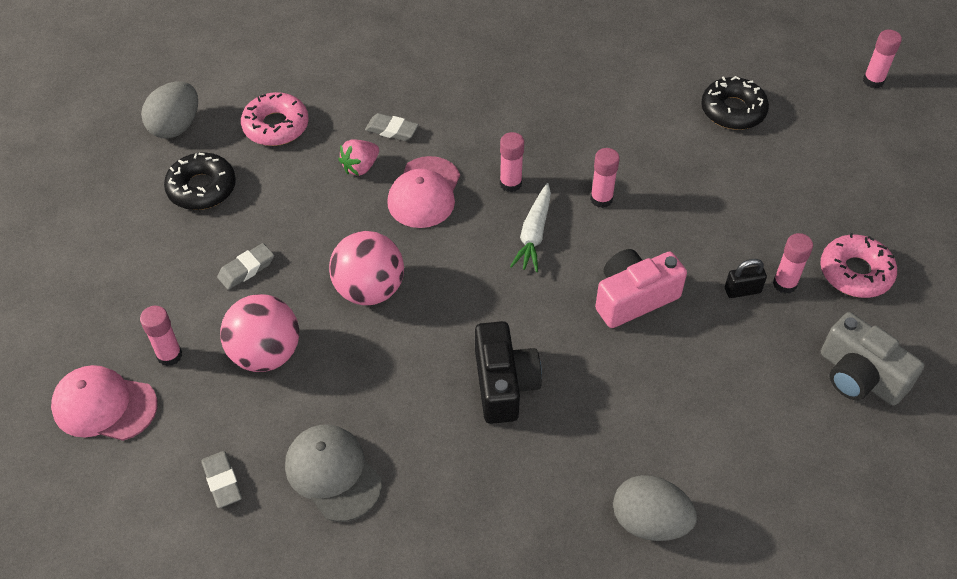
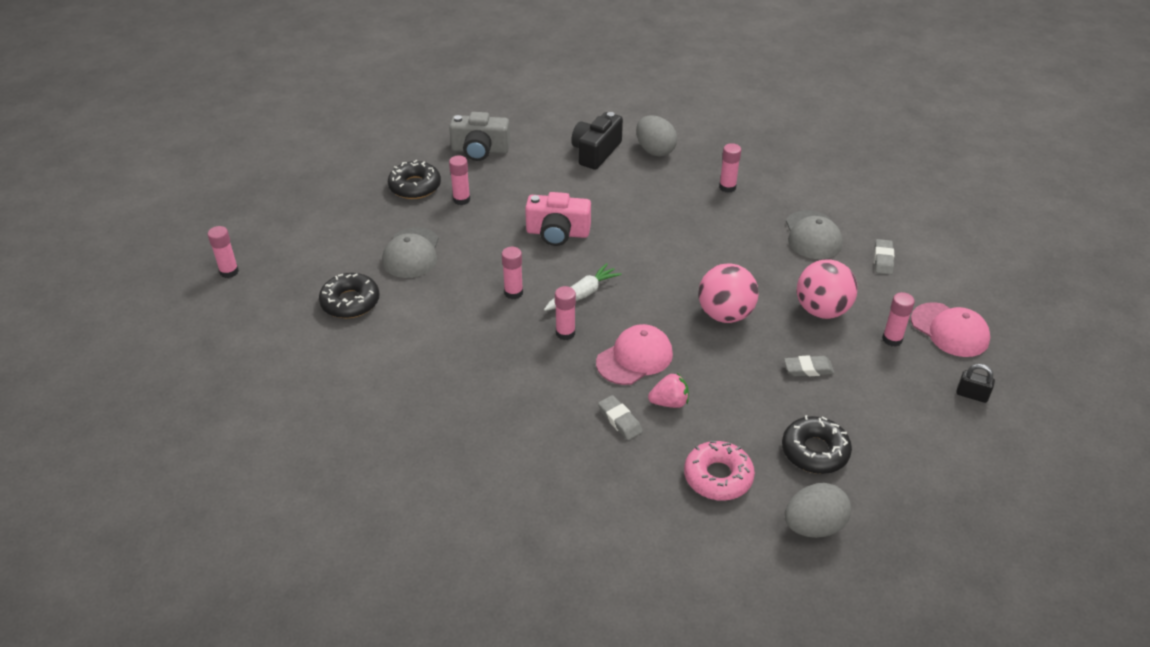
camera: 145 degrees left, 10 degrees down
black camera [475,321,542,424] -> black camera moved to [571,112,623,170]
black padlock [725,259,767,298] -> black padlock moved to [956,364,995,403]
pink donut [820,233,897,298] -> black donut [388,160,441,199]
grey camera [821,312,924,406] -> grey camera turned 105 degrees clockwise [449,112,510,161]
none -> grey cap [382,227,439,278]
none -> pink glue stick [719,143,741,193]

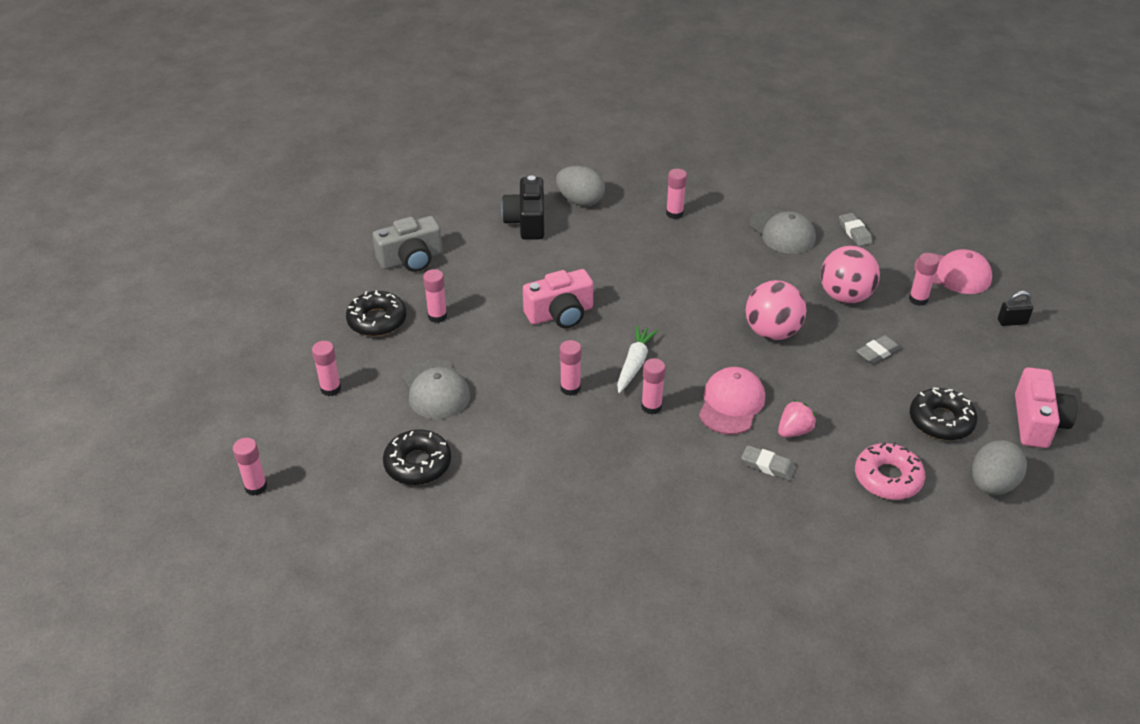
camera: 30 degrees left, 0 degrees up
none -> pink glue stick [312,341,341,396]
none -> pink camera [1015,367,1077,448]

